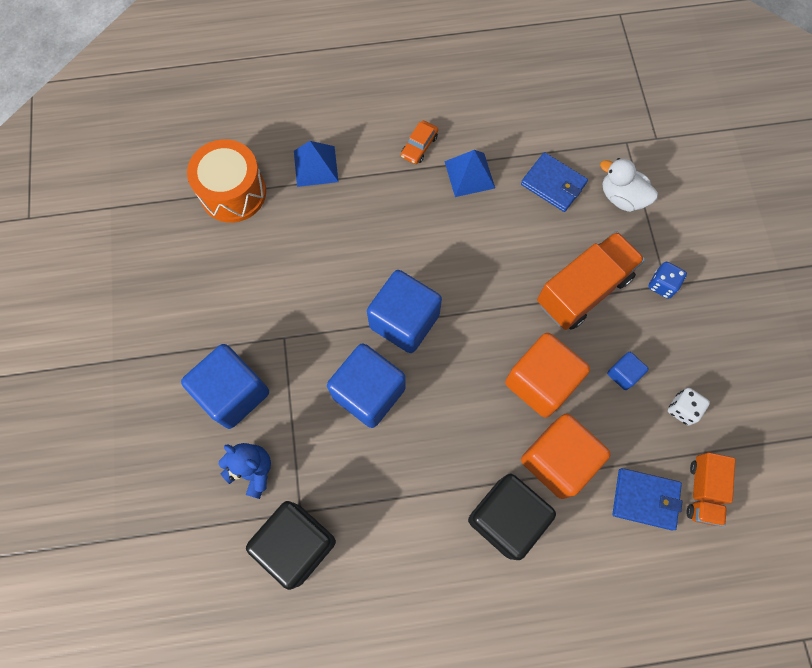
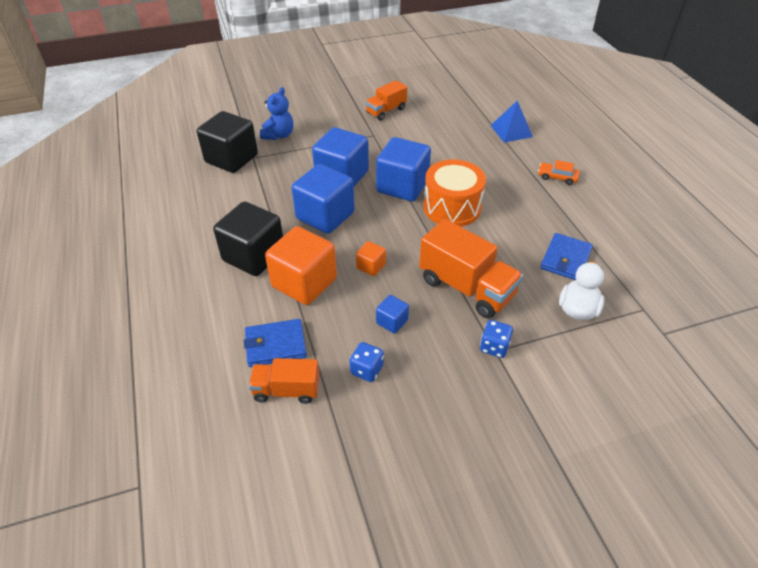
camera: 80 degrees right, 25 degrees down
blue cube [181,344,269,429] -> blue cube moved to [292,164,355,234]
orange drum [187,139,266,223] -> orange drum moved to [424,159,486,227]
blue pyramid [444,150,495,197] -> none
orange cube [505,333,590,418] -> orange cube [356,241,386,276], size x0.47
blue wallet [613,468,682,530] -> blue wallet turned 75 degrees clockwise [244,319,307,367]
white dice [668,388,710,426] -> blue dice [349,342,384,382]
none -> orange truck [366,80,407,121]

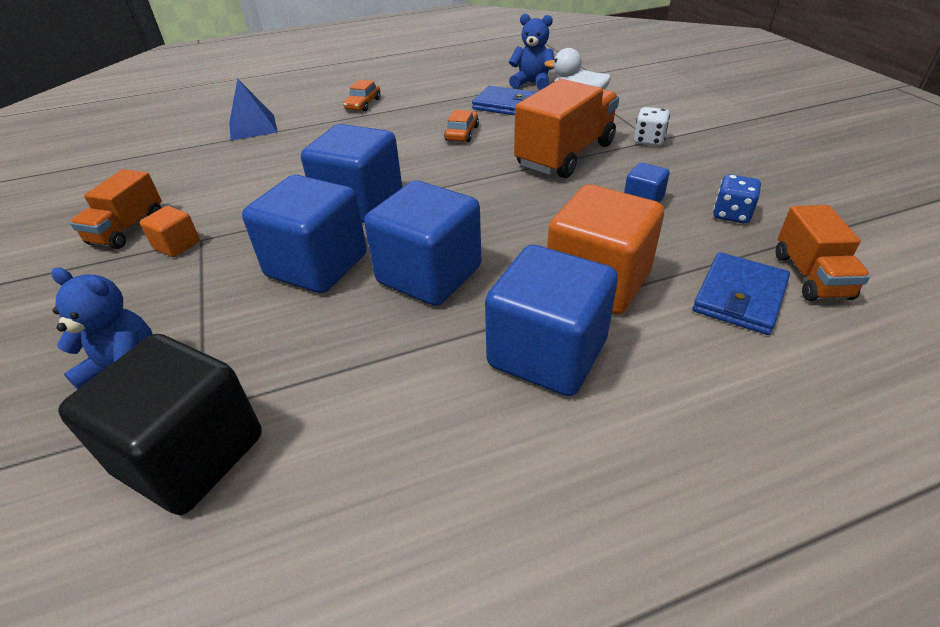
camera: 90 degrees left, 5 degrees down
black cube [213,201,283,276] -> blue cube [485,245,618,396]
blue wallet [244,319,307,367] -> blue wallet turned 45 degrees clockwise [693,252,790,335]
orange cube [356,241,386,276] -> orange cube moved to [140,206,200,257]
orange truck [366,80,407,121] -> orange truck turned 60 degrees clockwise [70,169,162,249]
orange drum [424,159,486,227] -> none
blue dice [480,320,513,358] -> white dice [634,107,670,146]
none -> orange car [444,110,479,142]
none -> blue teddy bear [509,14,554,90]

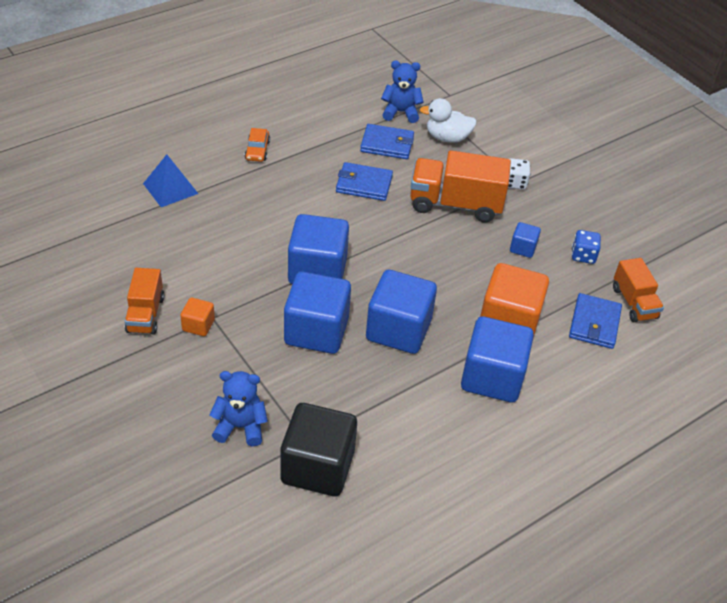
camera: 20 degrees left, 5 degrees up
orange car [444,110,479,142] -> blue wallet [336,162,393,201]
orange truck [514,79,619,178] -> orange truck turned 105 degrees counterclockwise [410,150,511,223]

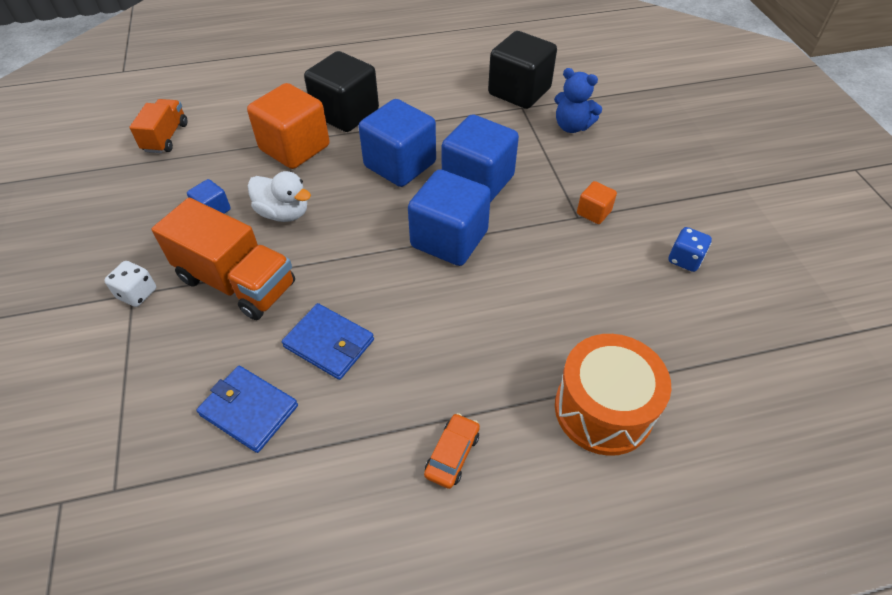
camera: 155 degrees left, 5 degrees up
orange truck [125,268,164,335] -> none
blue pyramid [143,154,198,207] -> orange drum [555,334,672,456]
blue teddy bear [381,61,424,123] -> none
white duck [420,98,477,143] -> white duck moved to [248,171,311,222]
blue cube [461,316,534,403] -> black cube [304,51,379,132]
blue wallet [569,293,622,349] -> none
blue dice [572,230,601,264] -> blue dice moved to [668,227,712,272]

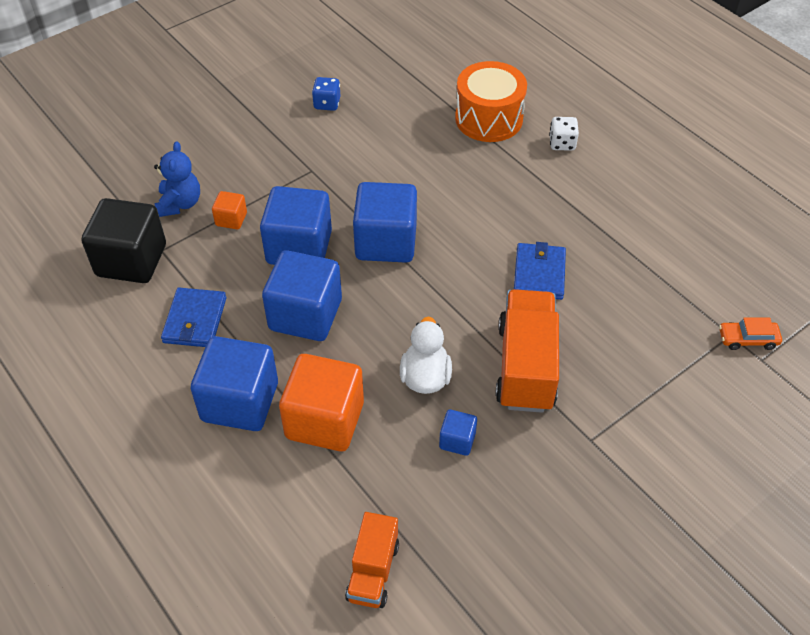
camera: 115 degrees left, 0 degrees up
white dice [104,261,156,307] -> white dice moved to [549,117,579,151]
orange truck [129,99,188,153] -> orange truck turned 60 degrees counterclockwise [345,512,399,608]
blue wallet [197,366,298,453] -> blue wallet moved to [161,288,226,347]
black cube [304,51,379,132] -> blue cube [191,336,278,431]
orange car [424,413,480,489] -> orange car moved to [719,318,782,350]
orange cube [577,181,617,224] -> orange cube moved to [212,191,247,229]

